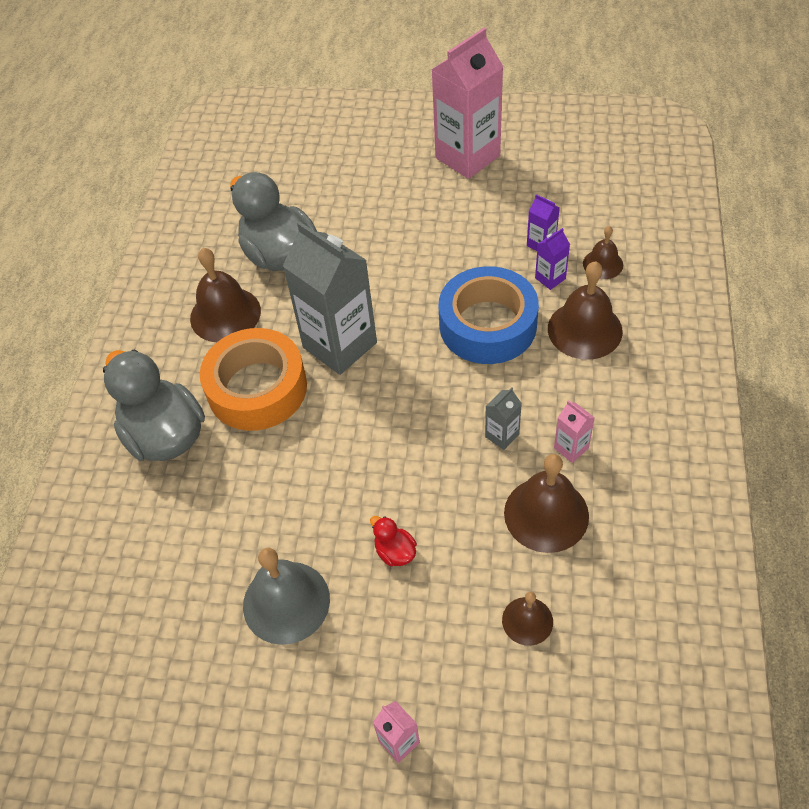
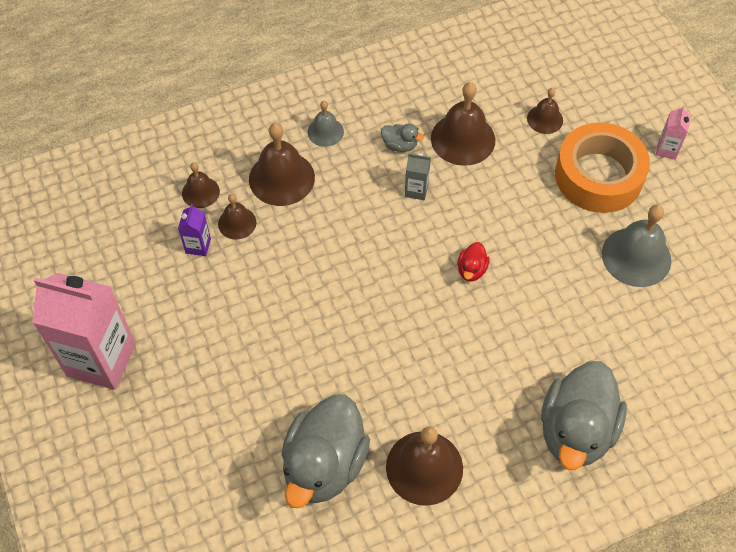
camera: 125 degrees left, 5 degrees up
orange tape [200,328,307,431] -> orange tape moved to [555,123,650,213]
grey carton [283,222,377,375] -> none
red duck [370,516,417,566] -> red duck moved to [457,242,489,282]
blue tape [439,266,539,364] -> none
purple carton [535,228,570,290] -> brown bell [218,194,256,240]
pink carton [554,400,595,463] -> grey duck [381,123,424,152]
none -> grey bell [308,101,344,147]

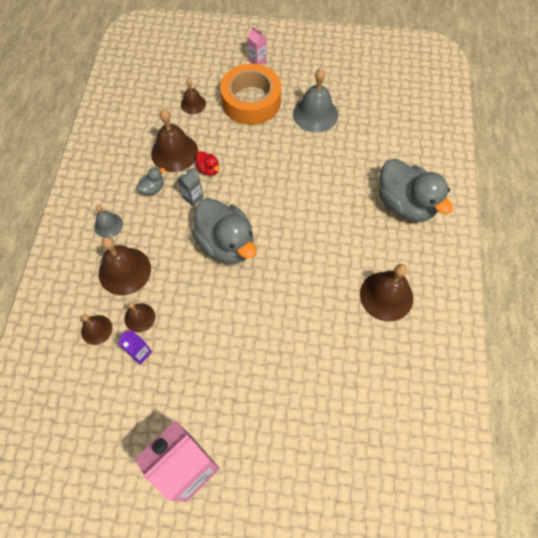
camera: 60 degrees left, 5 degrees up
grey duck [281,395,370,508] -> grey duck moved to [192,198,256,264]
red duck [457,242,489,282] -> red duck moved to [196,151,220,176]

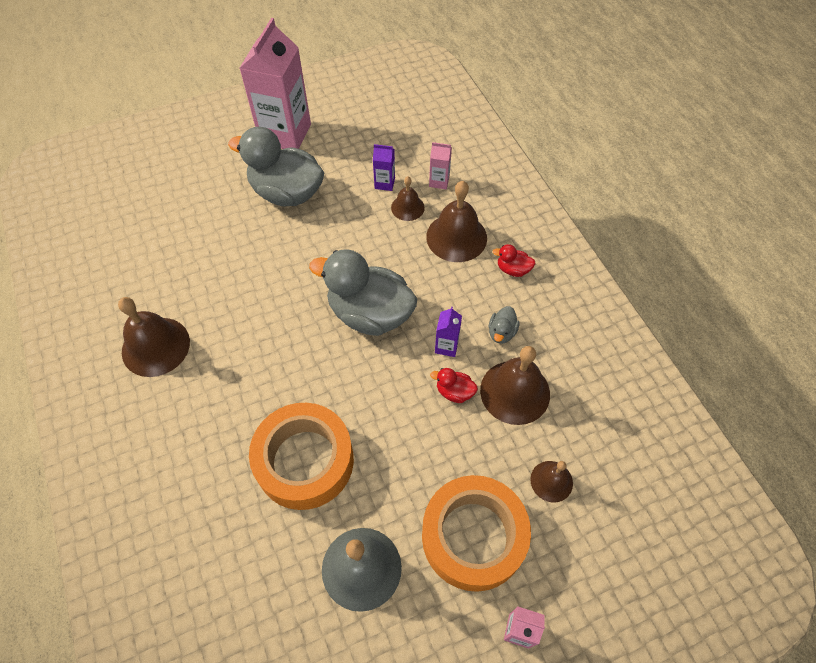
camera: 150 degrees right, 5 degrees down
brown bell [81,314,112,345] -> pink carton [429,142,452,189]
grey bell [94,205,123,238] -> red duck [493,244,536,277]
grey carton [178,167,204,206] -> purple carton [435,307,462,357]
grey duck [379,159,453,222] -> grey duck moved to [228,127,324,206]
none -> orange tape [249,403,354,510]

